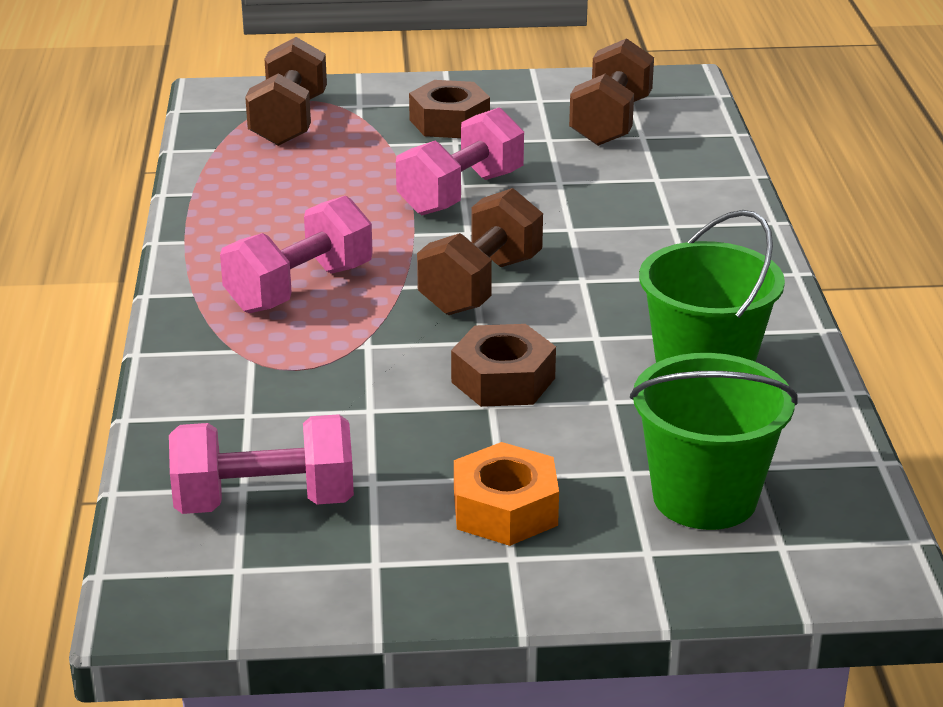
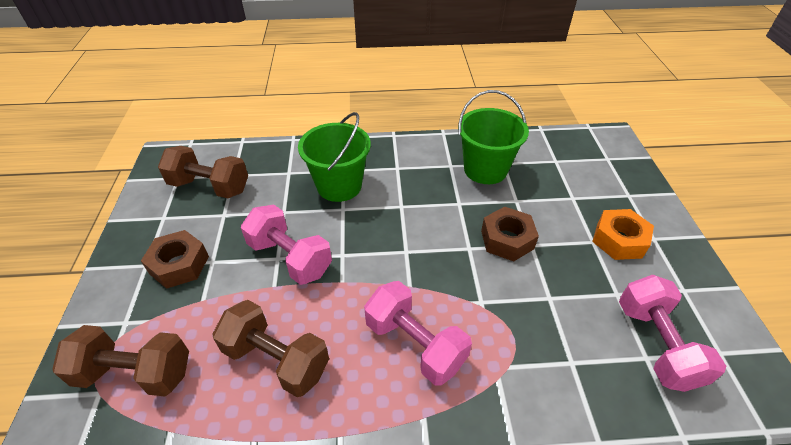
camera: 90 degrees left, 15 degrees up
brown dumbbell [417,188,543,315] -> brown dumbbell moved to [213,300,329,397]
green bucket [630,353,797,530] -> green bucket moved to [298,112,371,202]

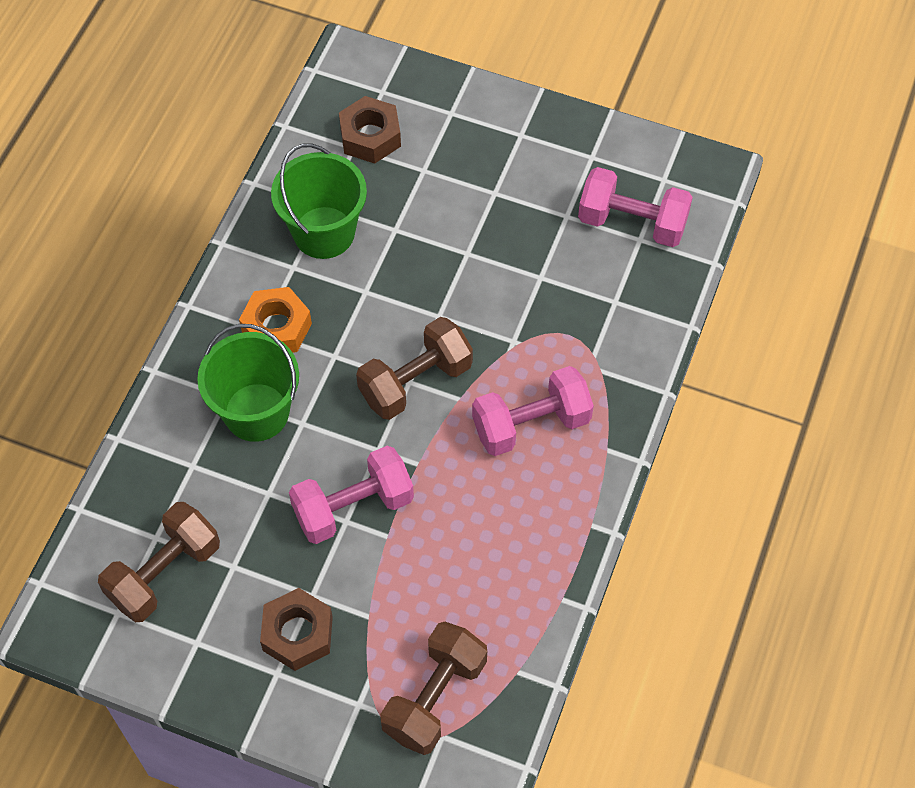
camera: 65 degrees left, 15 degrees up
brown dumbbell [213,300,329,397] -> brown dumbbell moved to [356,317,473,420]
brown nut [481,207,539,261] -> brown nut moved to [339,96,401,164]
orange nut [592,209,654,260] -> orange nut moved to [239,287,312,353]

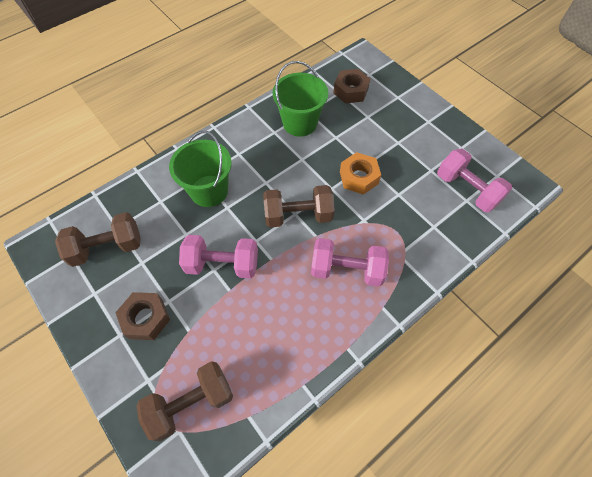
camera: 30 degrees right, 0 degrees up
orange nut [239,287,312,353] -> orange nut moved to [340,152,381,195]

